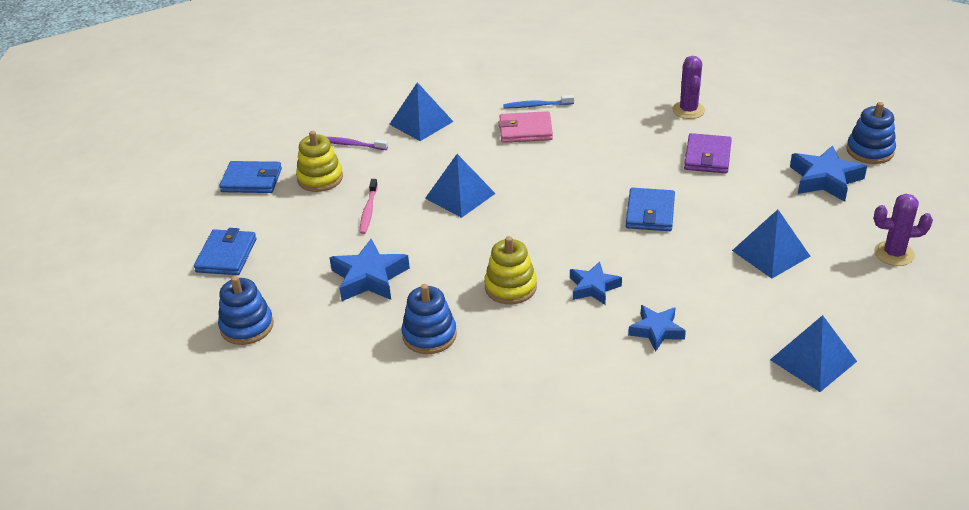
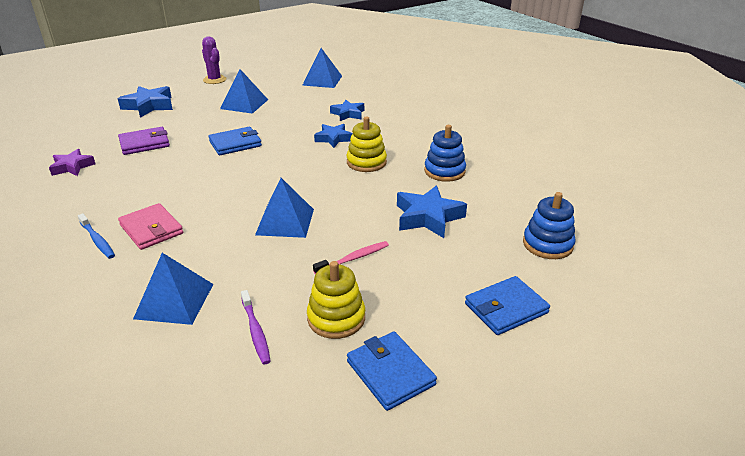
camera: 130 degrees left, 5 degrees down
purple cactus [672,56,705,119] -> purple star [49,149,95,176]
blue stacking toy [847,102,896,164] -> none

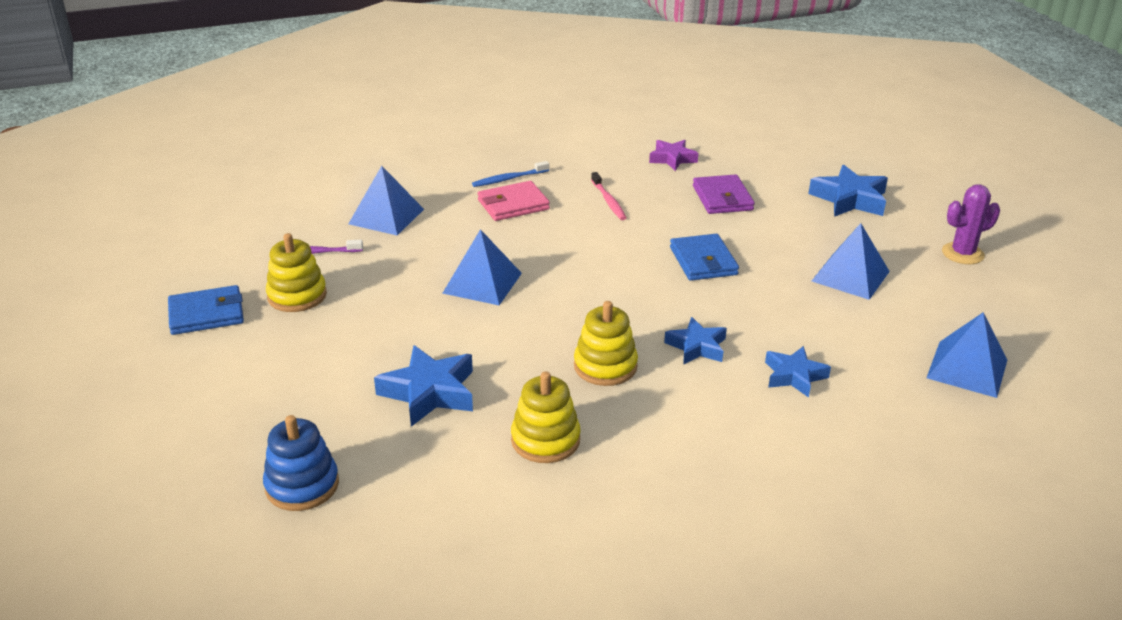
camera: 105 degrees right, 0 degrees up
pink toothbrush [313,241,389,274] -> pink toothbrush moved to [591,172,626,220]
blue stacking toy [424,125,466,182] -> yellow stacking toy [511,372,580,463]
blue wallet [465,276,550,335] -> none

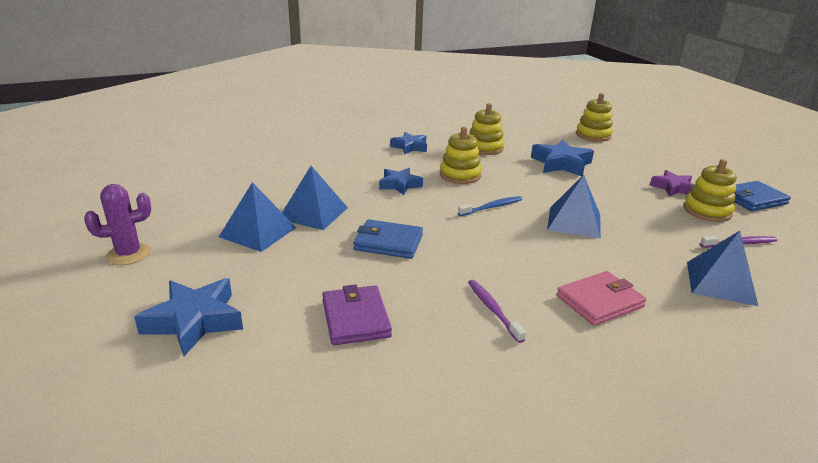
camera: 175 degrees right, 5 degrees down
blue stacking toy [263,415,339,511] -> yellow stacking toy [576,93,613,142]
blue toothbrush [472,161,549,187] -> blue toothbrush moved to [458,196,523,216]
pink toothbrush [591,172,626,220] -> purple toothbrush [468,280,526,343]
purple star [649,140,698,171] -> purple star moved to [650,170,694,197]
blue wallet [670,234,739,281] -> blue wallet turned 60 degrees counterclockwise [353,219,423,259]
blue star [765,346,831,398] -> blue star moved to [390,132,427,154]
blue pyramid [927,312,1007,398] -> blue pyramid moved to [282,166,348,230]

